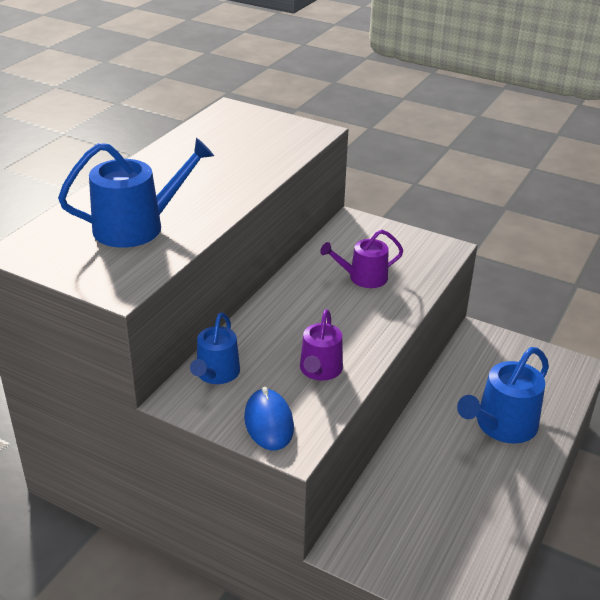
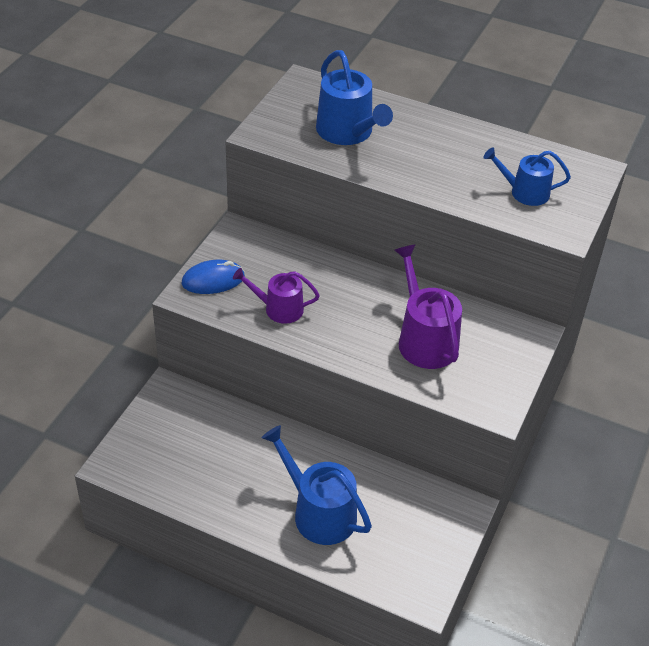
camera: 85 degrees right, 10 degrees up
blue watering can [190,313,240,384] -> blue watering can moved to [484,147,571,206]
purple watering can [320,230,404,288] -> purple watering can [394,245,462,369], size x1.56

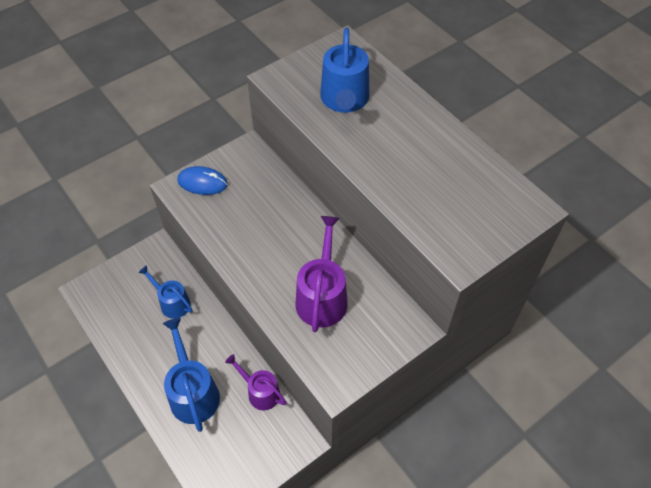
camera: 30 degrees right, 10 degrees up
purple watering can [233,268,320,324] -> purple watering can moved to [225,354,287,411]
blue watering can [484,147,571,206] -> blue watering can moved to [138,265,192,319]

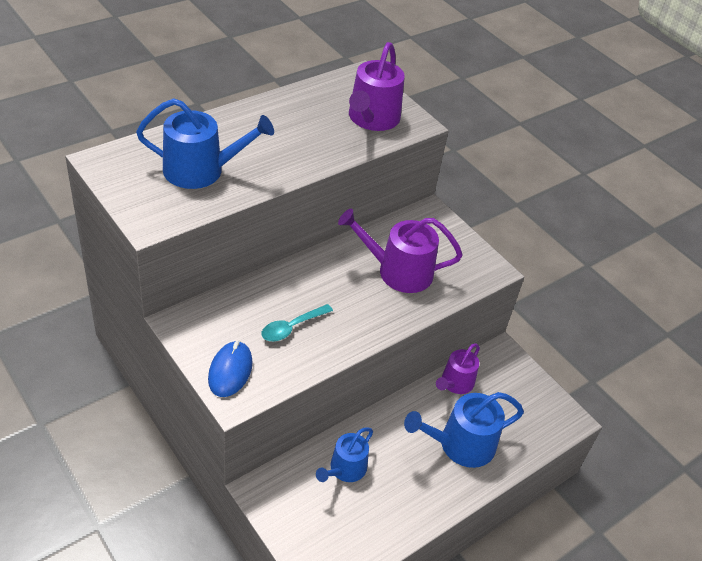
camera: 95 degrees left, 10 degrees down
none -> turquoise spoon [261,304,333,341]
none -> purple watering can [349,42,405,131]

